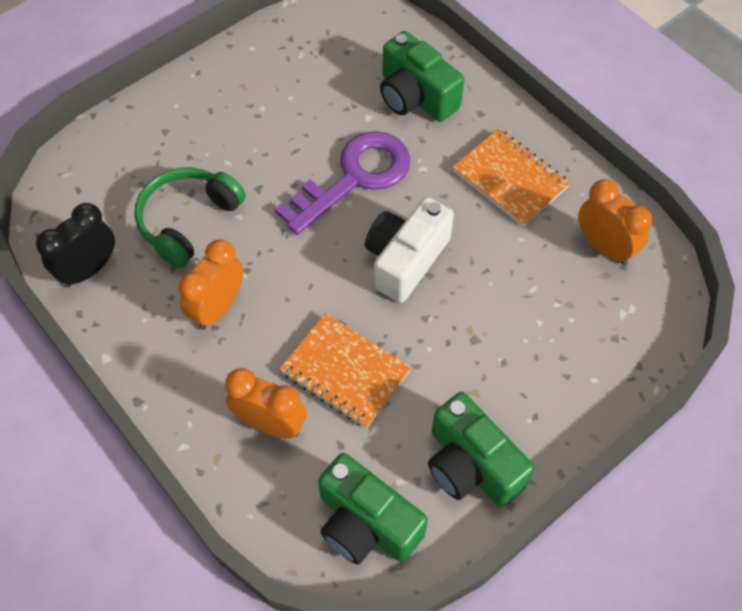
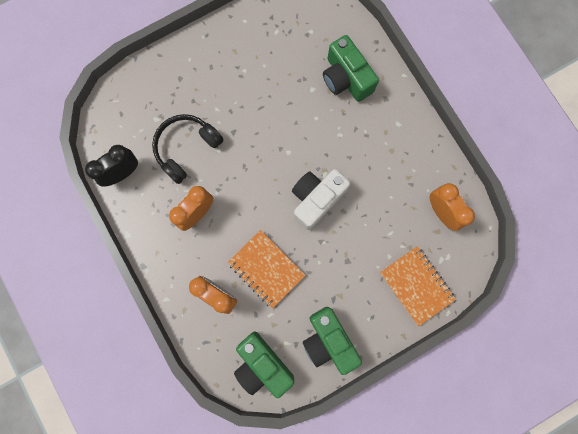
camera: 10 degrees right, 20 degrees up
green headphones [134,167,246,268] -> black headphones [152,114,224,184]
purple key [275,131,410,235] -> none
orange notebook [453,129,570,227] -> orange notebook moved to [380,246,456,327]

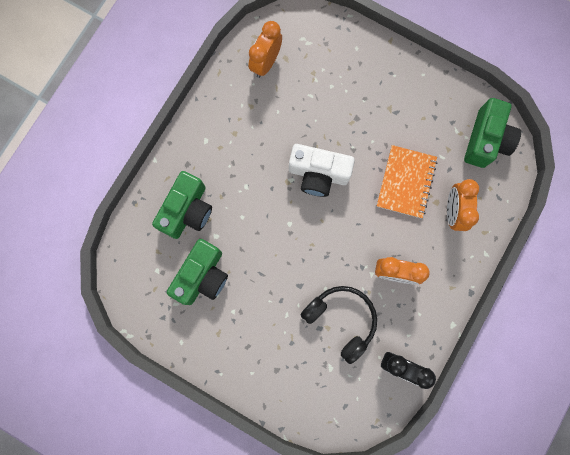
camera: 120 degrees left, 0 degrees up
black headphones [152,114,224,184] -> black headphones turned 150 degrees counterclockwise [300,286,377,364]
green camera [303,307,362,375] -> green camera moved to [167,239,228,305]
orange notebook [380,246,456,327] -> none

